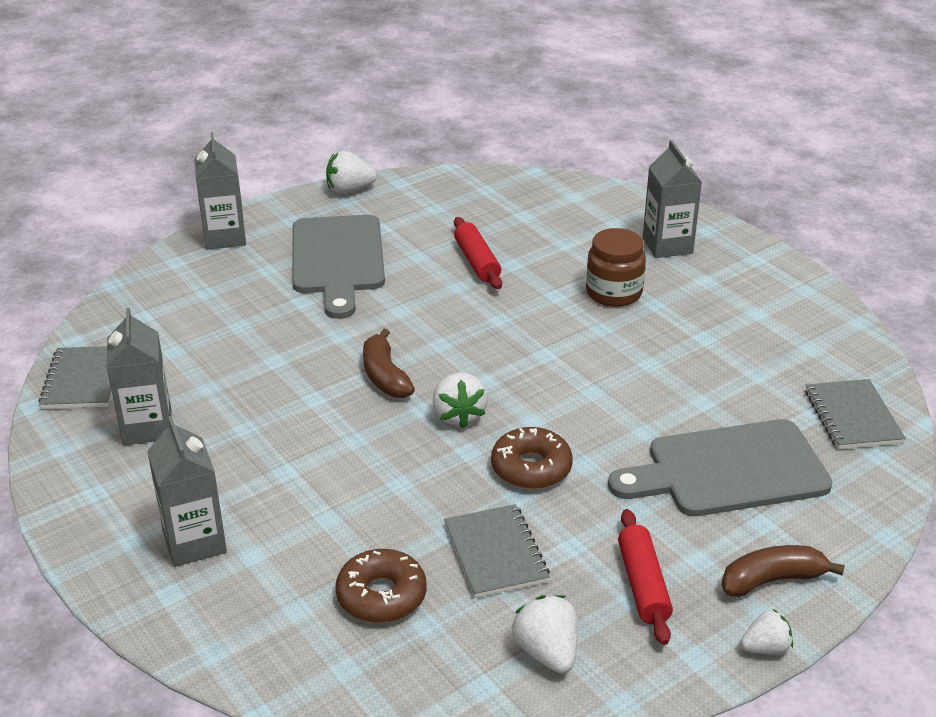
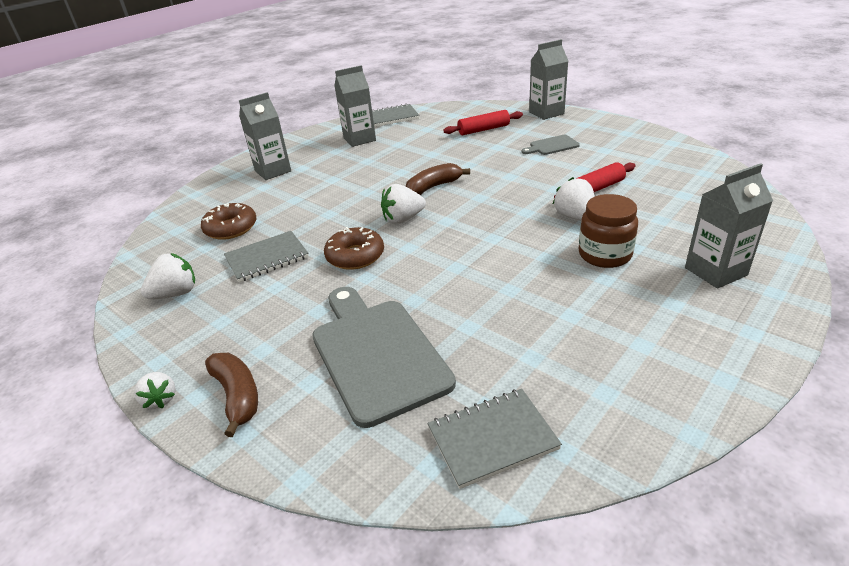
camera: 80 degrees right, 0 degrees up
grey cutting board [292,215,385,319] -> grey cutting board [522,135,580,155], size x0.47
white strawberry [326,151,377,194] -> white strawberry moved to [553,177,595,220]
red rolling pin [618,509,673,645] -> red rolling pin moved to [443,110,523,135]

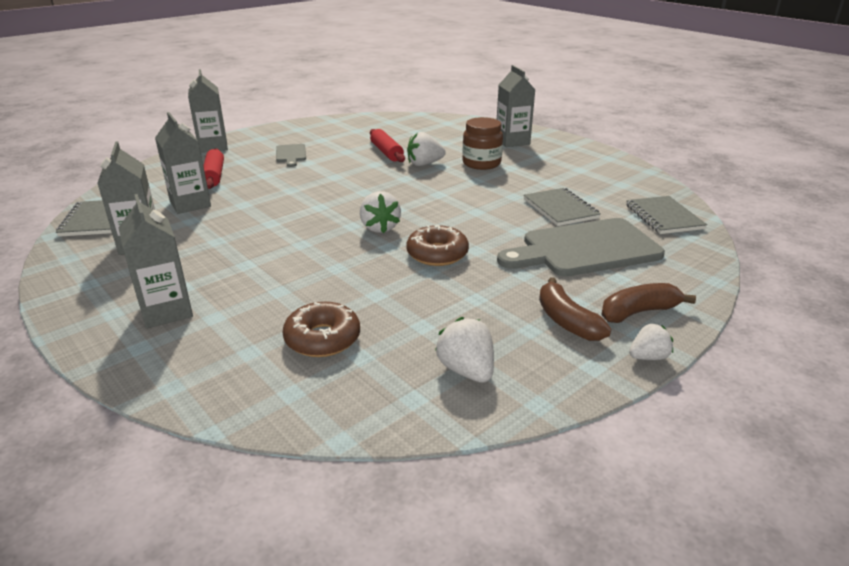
camera: 85 degrees left, 5 degrees down
grey notebook [224,231,309,282] -> grey notebook moved to [524,188,601,226]
brown banana [406,163,470,195] -> brown banana moved to [539,277,611,341]
none -> grey carton [155,112,211,214]

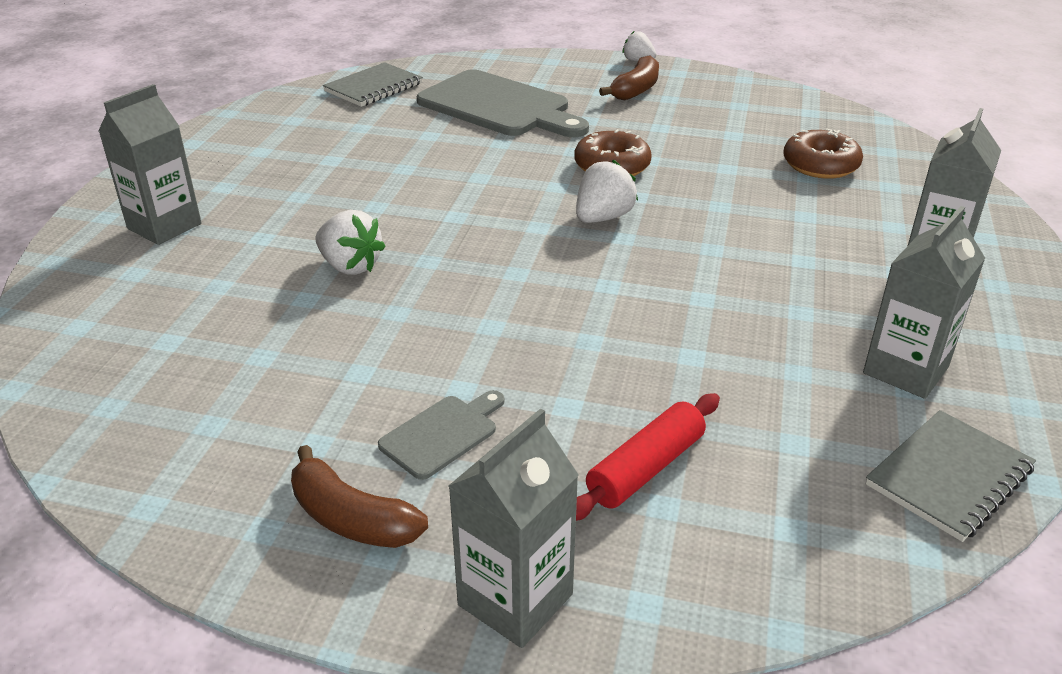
camera: 125 degrees left, 5 degrees up
grey carton [155,112,211,214] -> none
red rolling pin [370,129,405,162] -> none
white strawberry [435,317,494,383] -> none
brown jar [462,117,503,170] -> none
grey notebook [524,188,601,226] -> none
brown banana [601,283,696,323] -> brown banana moved to [291,445,428,548]

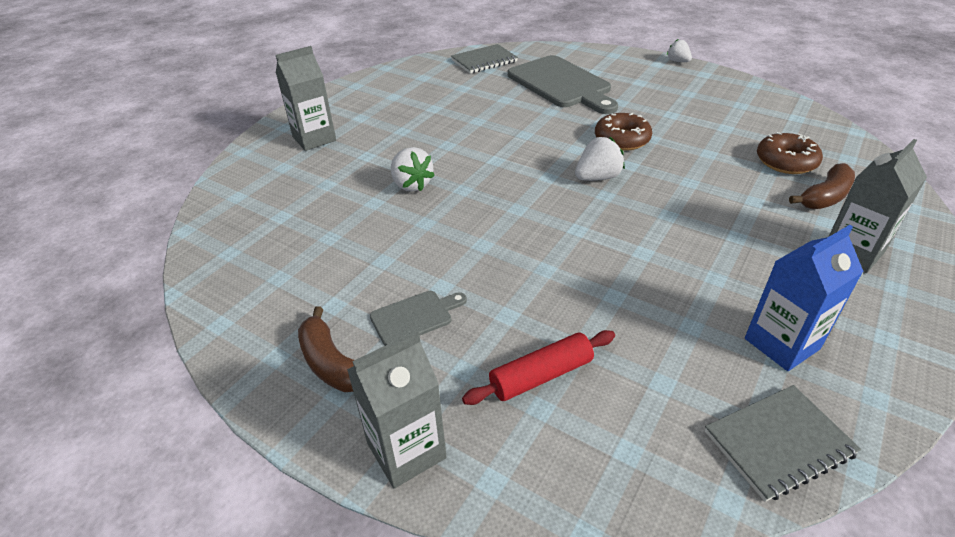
camera: 20 degrees right, 5 degrees up
brown banana [599,56,659,100] -> brown banana moved to [789,163,855,209]
grey carton [863,206,985,399] -> blue carton [745,225,864,371]

